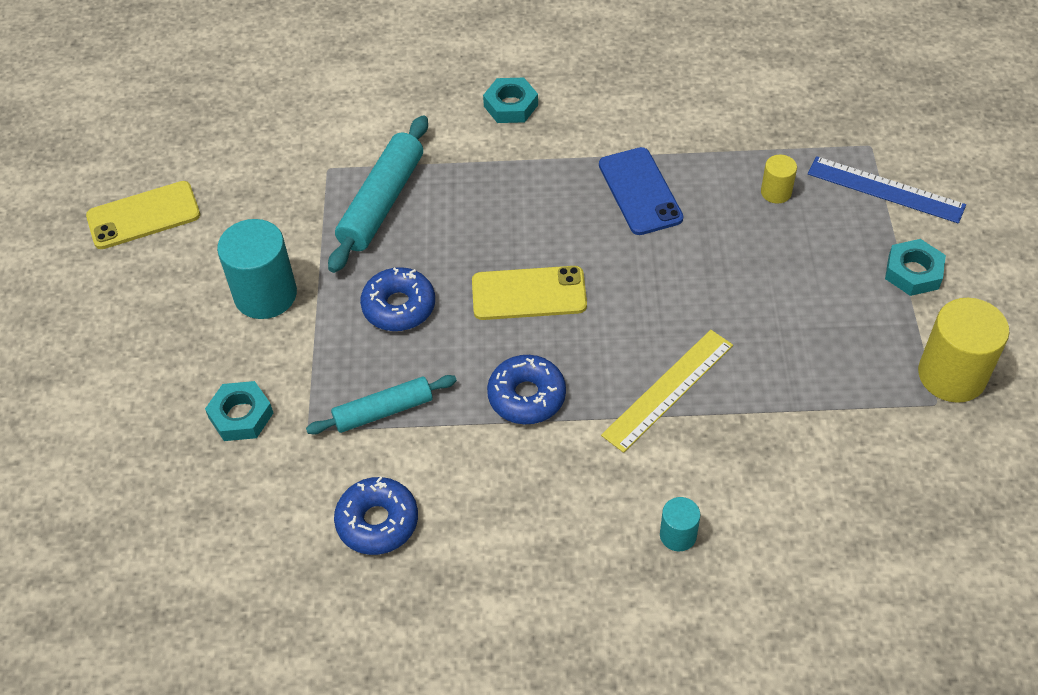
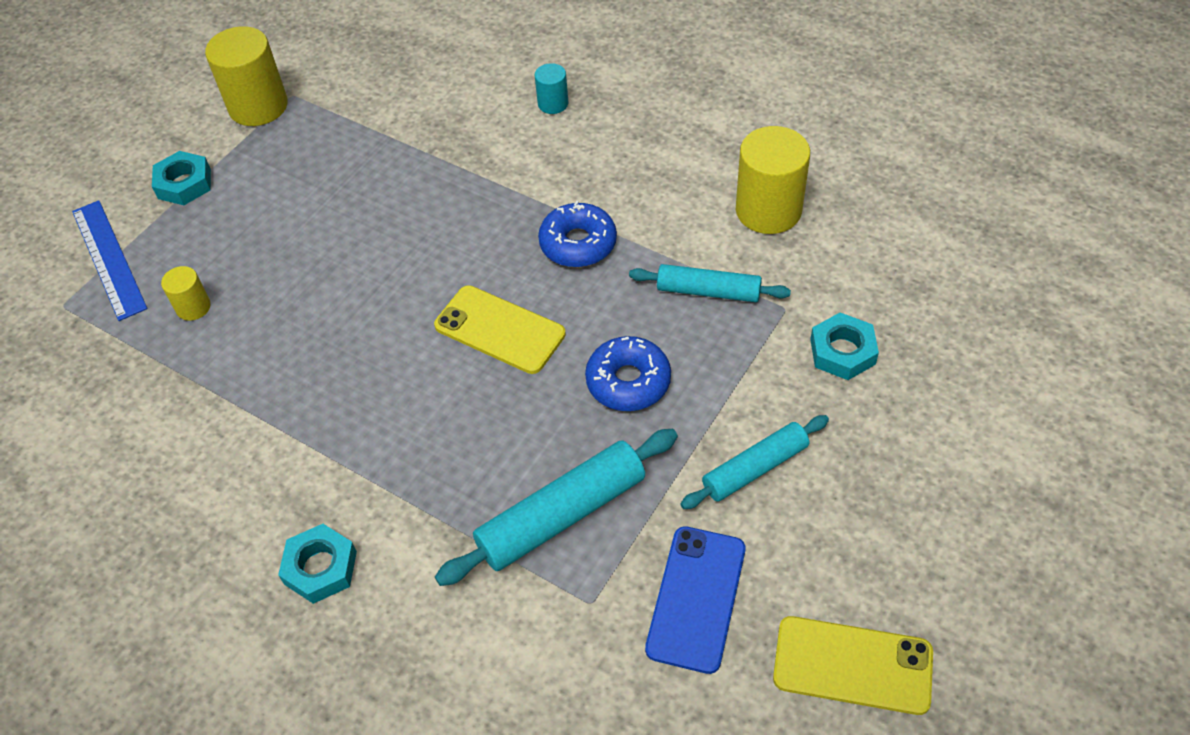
camera: 145 degrees left, 0 degrees up
turquoise cylinder [217,219,297,319] -> turquoise rolling pin [680,415,829,509]
blue donut [334,477,418,555] -> yellow cylinder [736,126,810,234]
blue phone [599,147,683,235] -> blue phone moved to [645,526,745,674]
yellow ruler [601,330,733,453] -> none

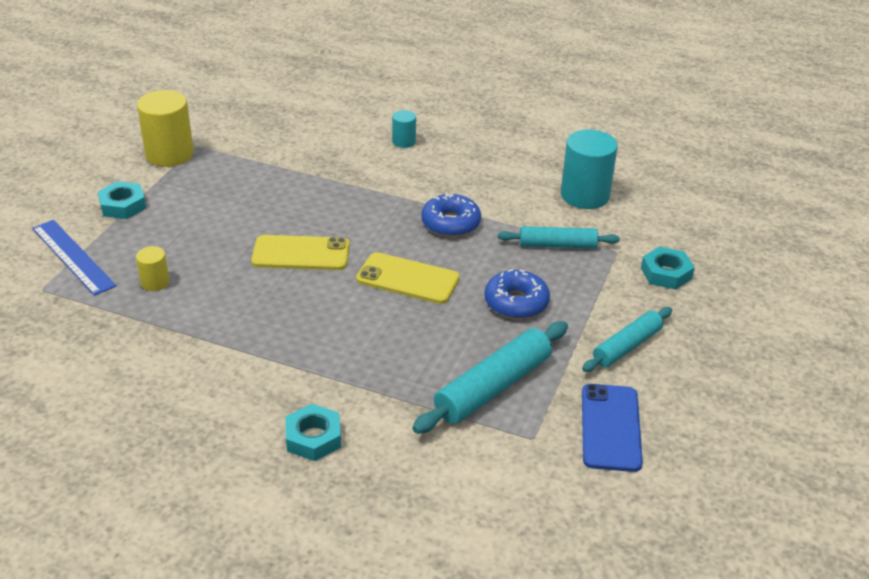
camera: 15 degrees left, 15 degrees down
yellow cylinder [736,126,810,234] -> turquoise cylinder [561,130,618,209]
yellow phone [773,616,933,715] -> yellow phone moved to [251,235,350,270]

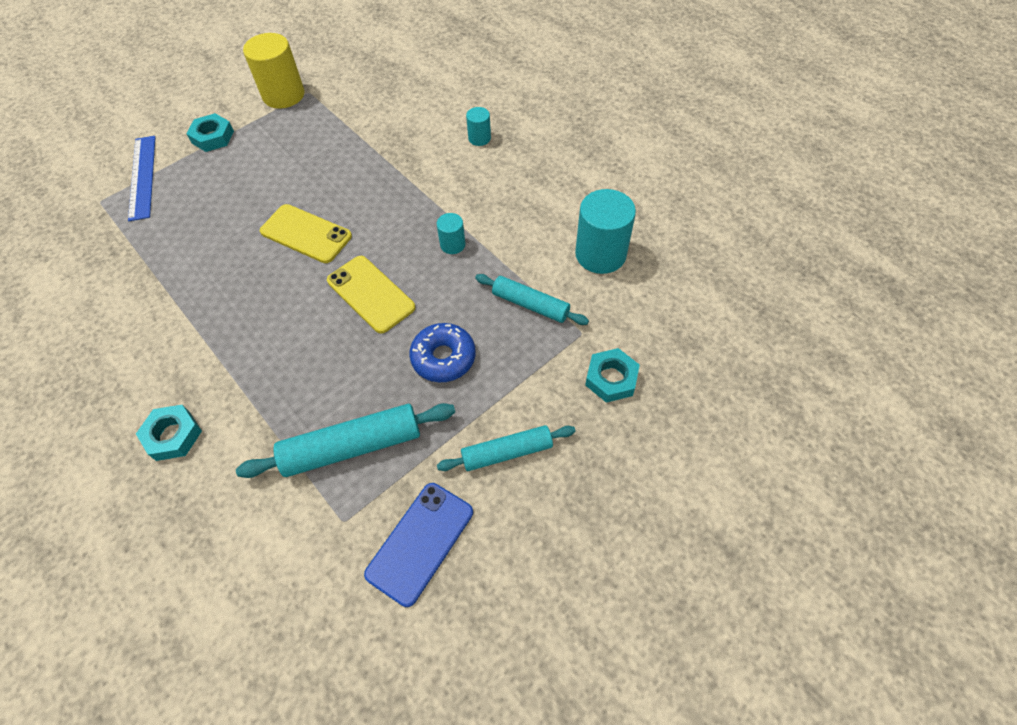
camera: 30 degrees right, 20 degrees up
yellow cylinder [136,246,170,291] -> none
blue donut [421,192,481,237] -> turquoise cylinder [436,213,466,254]

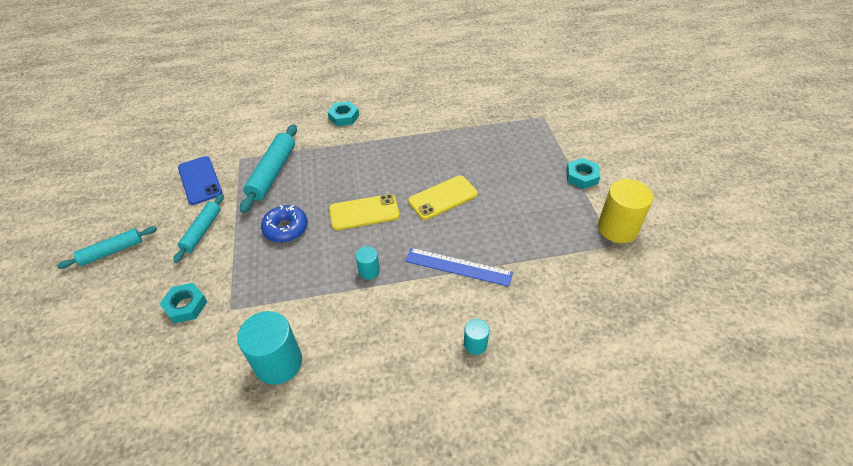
camera: 120 degrees right, 10 degrees down
blue ruler [128,136,156,221] -> blue ruler moved to [405,248,513,287]
turquoise rolling pin [475,274,589,325] -> turquoise rolling pin moved to [57,226,157,269]

